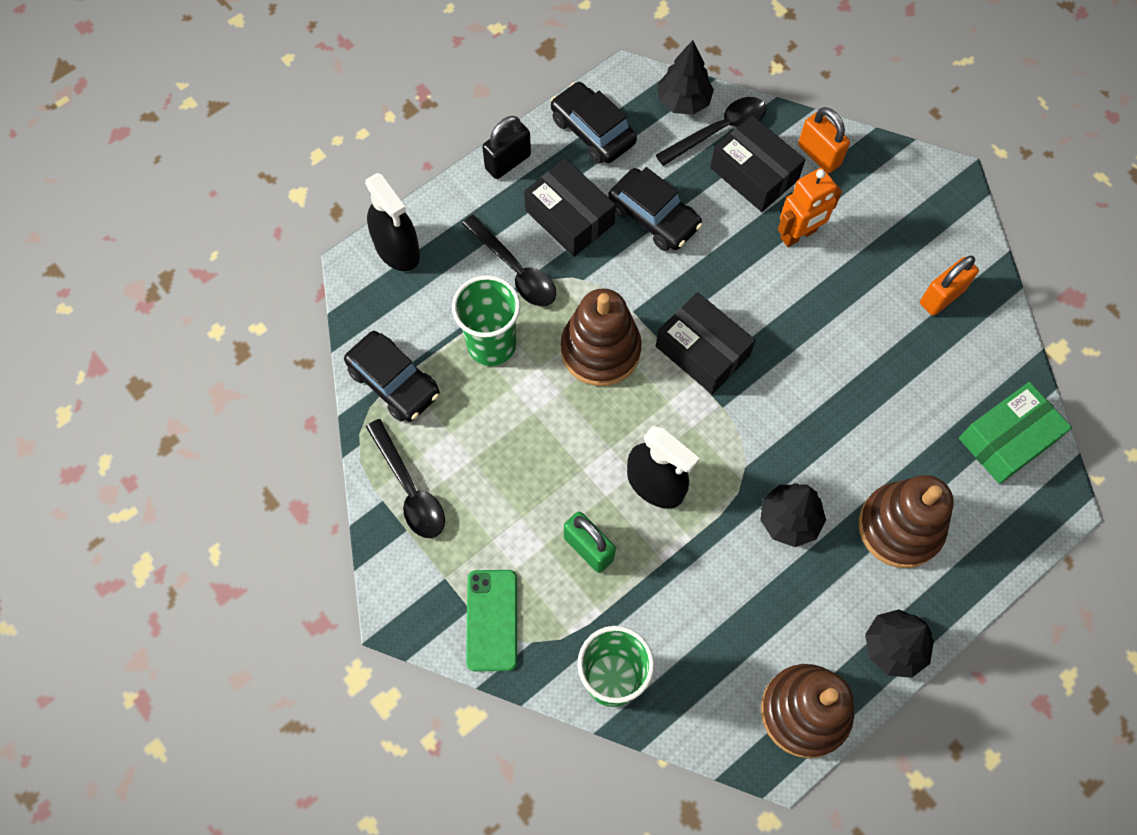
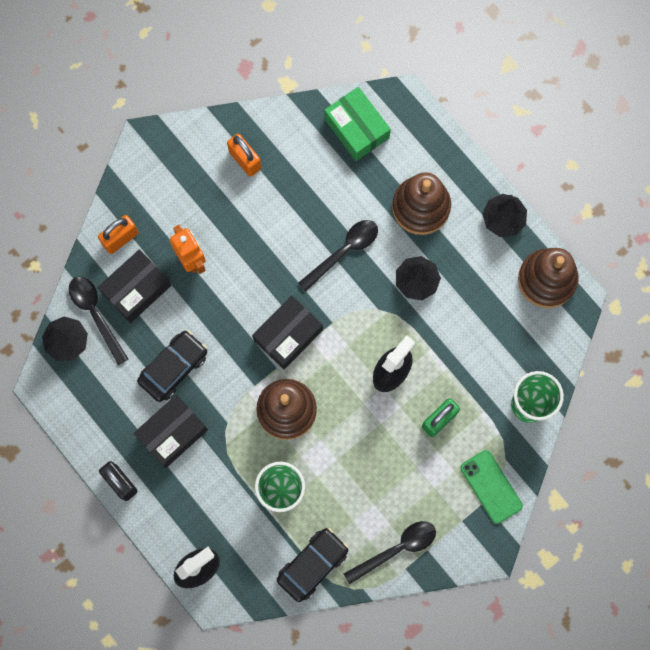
camera: 90 degrees left, 10 degrees up
black spoon [462,215,556,306] -> black spoon moved to [298,220,378,292]
green phone [466,570,517,671] -> green phone turned 60 degrees clockwise [460,450,523,524]
black car [551,82,637,164] -> none

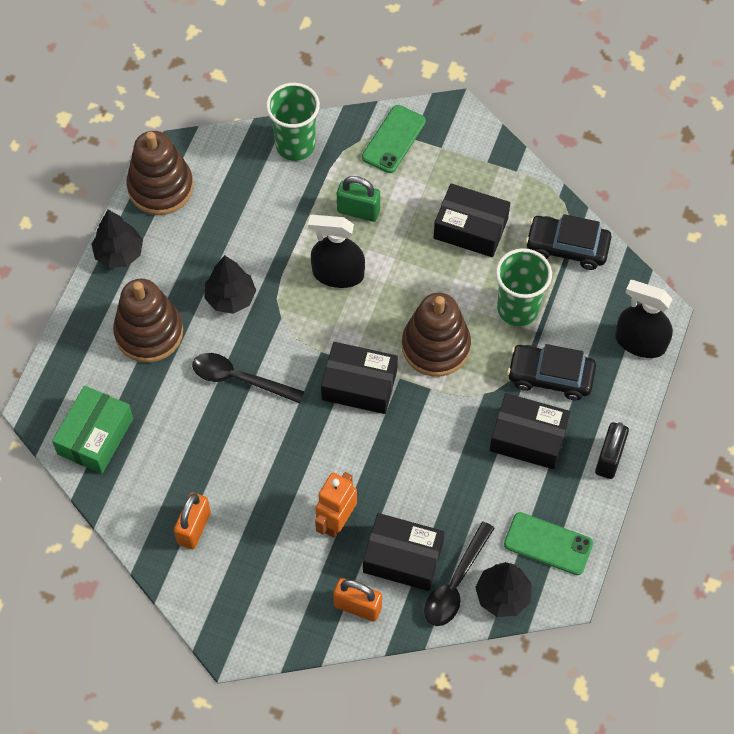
camera: 120 degrees left, 15 degrees down
black car [137,330,207,402] -> black car moved to [507,344,596,400]
black spoon [344,521,436,584] -> none
none -> black box [434,184,510,257]
none -> green phone [504,512,593,575]

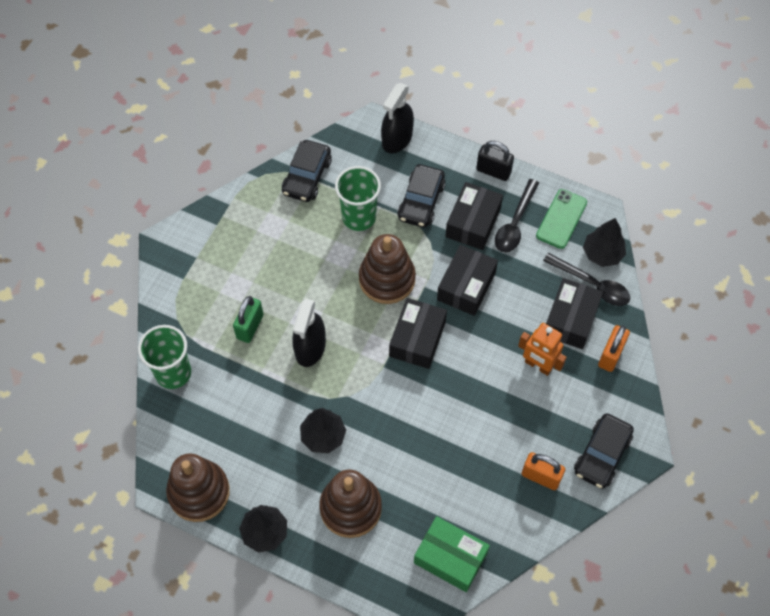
camera: 85 degrees left, 0 degrees up
black spoon [192,353,305,403] -> black spoon moved to [495,179,539,253]
green phone [362,105,426,173] -> none
black box [434,184,510,257] -> black box moved to [437,245,498,316]
none -> black car [574,413,634,489]

